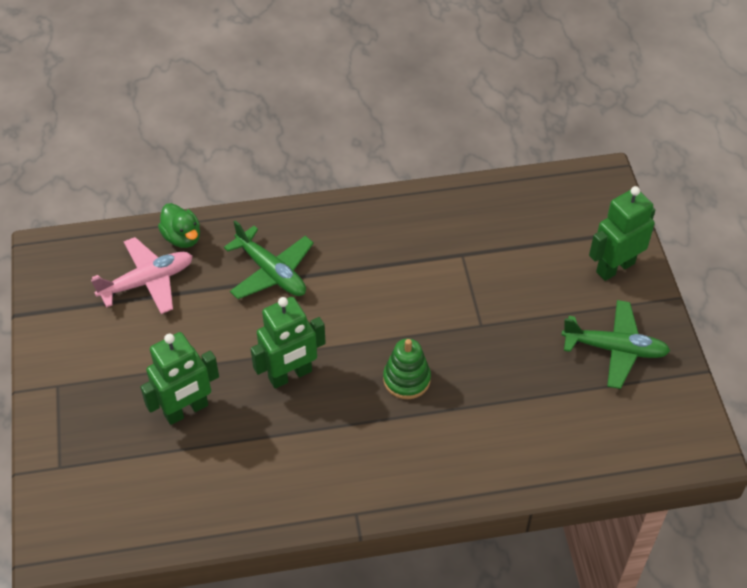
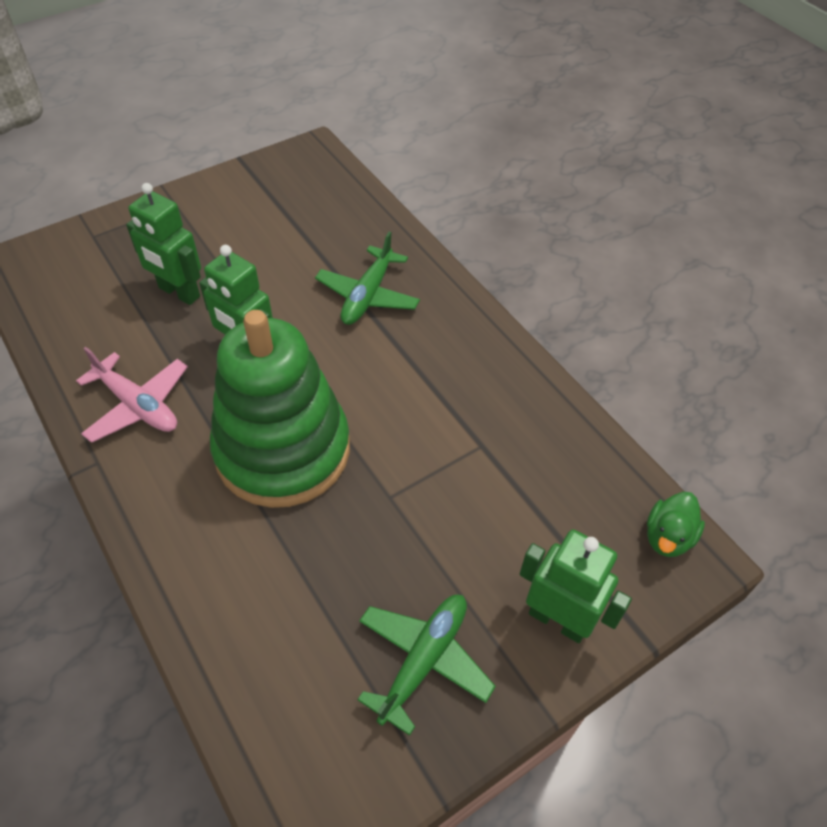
camera: 65 degrees right, 0 degrees up
pink plane [91,237,193,314] -> pink plane moved to [76,347,188,443]
green duck [158,203,200,248] -> green duck moved to [647,492,705,557]
green stacking toy [383,338,431,399] -> green stacking toy [210,310,350,508], size x2.41
green plane [562,300,670,389] -> green plane turned 135 degrees counterclockwise [357,595,496,736]

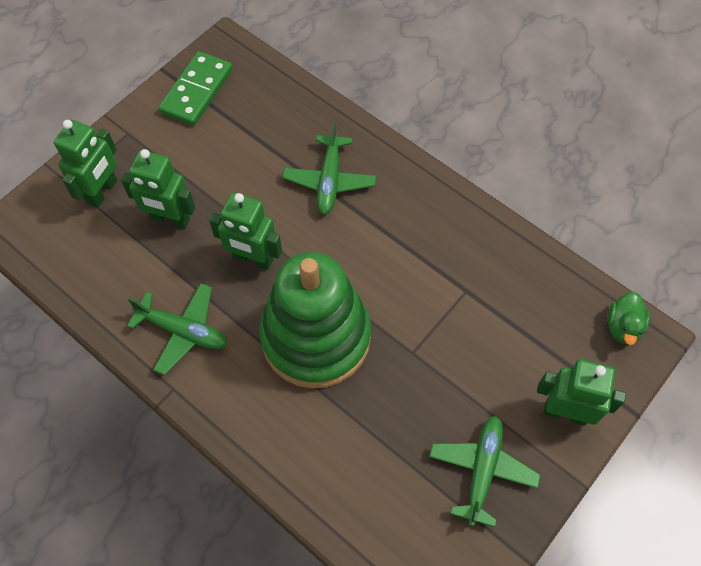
camera: 15 degrees left, 10 degrees up
pink plane [76,347,188,443] -> green plane [127,283,227,375]
none -> green robot [54,120,117,208]
none -> green domino [159,51,233,126]

